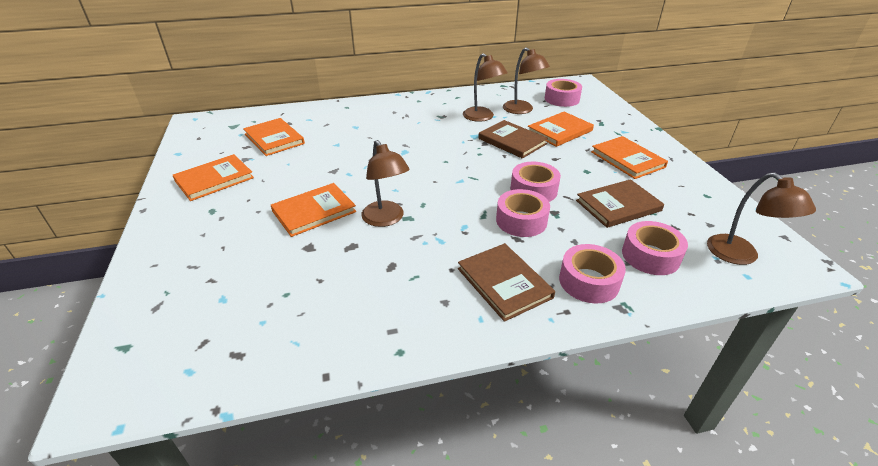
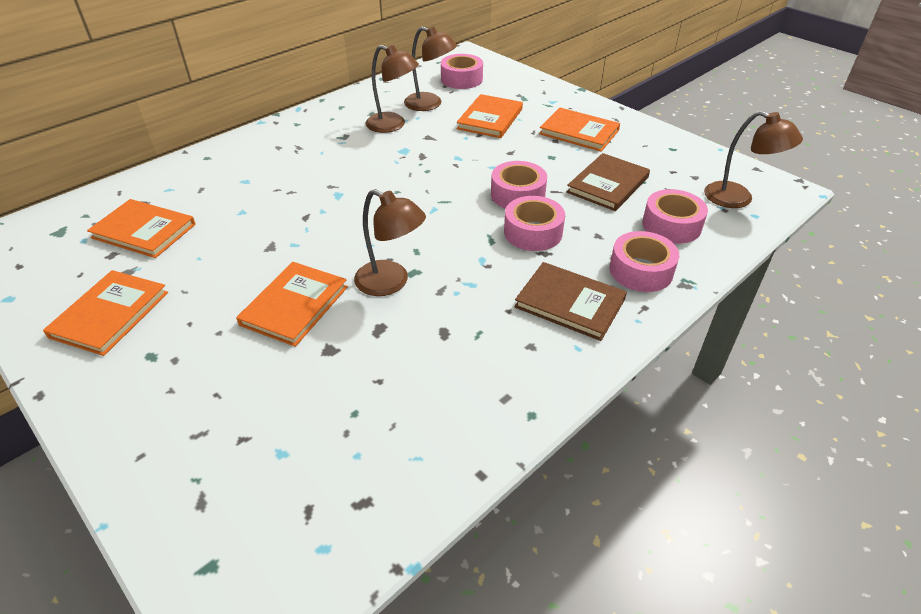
camera: 30 degrees left, 5 degrees up
brown book [478,120,548,159] -> none

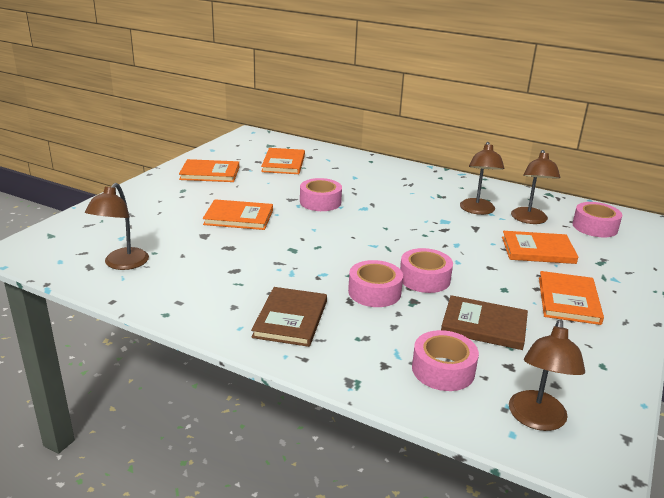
camera: 70 degrees right, 15 degrees down
brown lamp [354,189,426,296] -> brown lamp moved to [85,183,149,270]
pink tape [610,231,679,292] -> pink tape moved to [300,178,342,211]

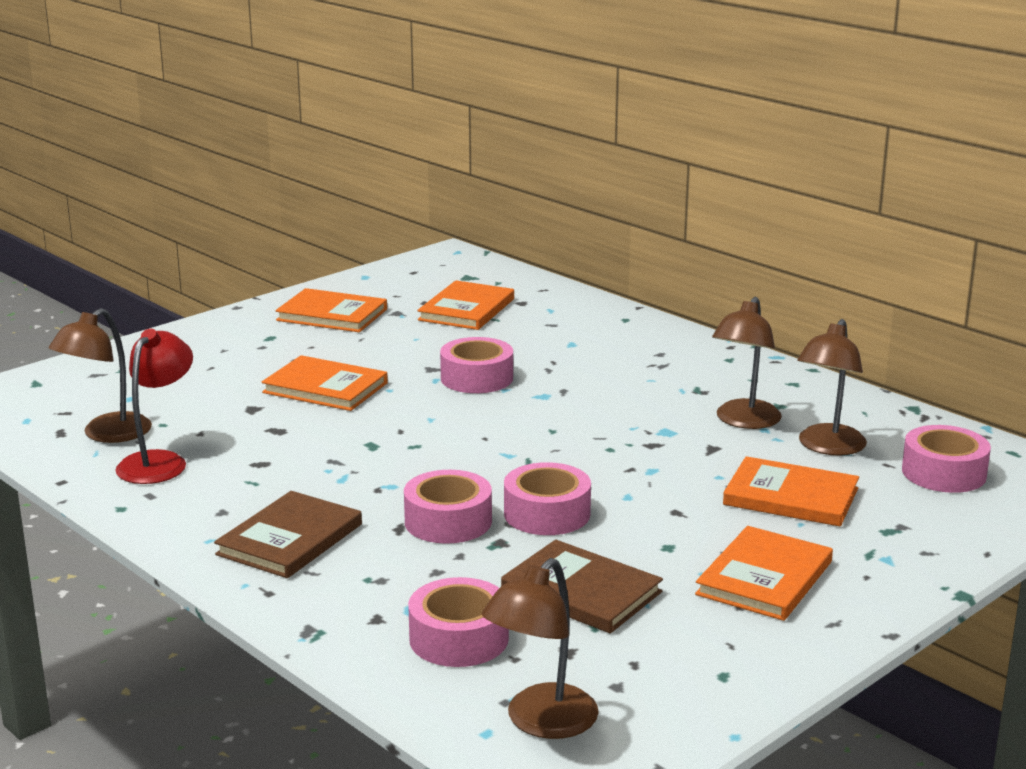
camera: 20 degrees right, 5 degrees down
none -> red lamp [115,329,193,484]

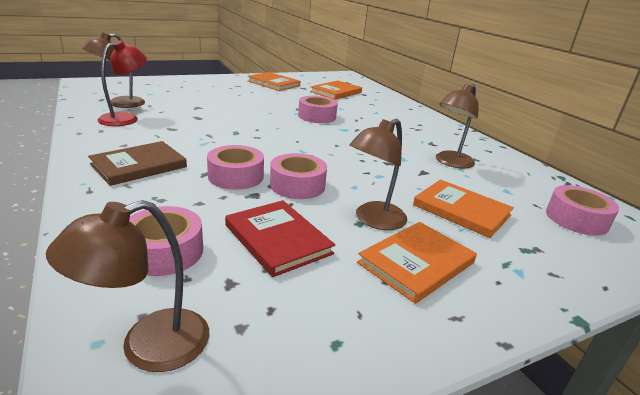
camera: 15 degrees right, 5 degrees up
orange book [262,355,388,411] -> none
brown book [501,540,663,634] -> red book [225,200,335,277]
brown lamp [797,319,867,455] -> brown lamp moved to [349,119,407,230]

